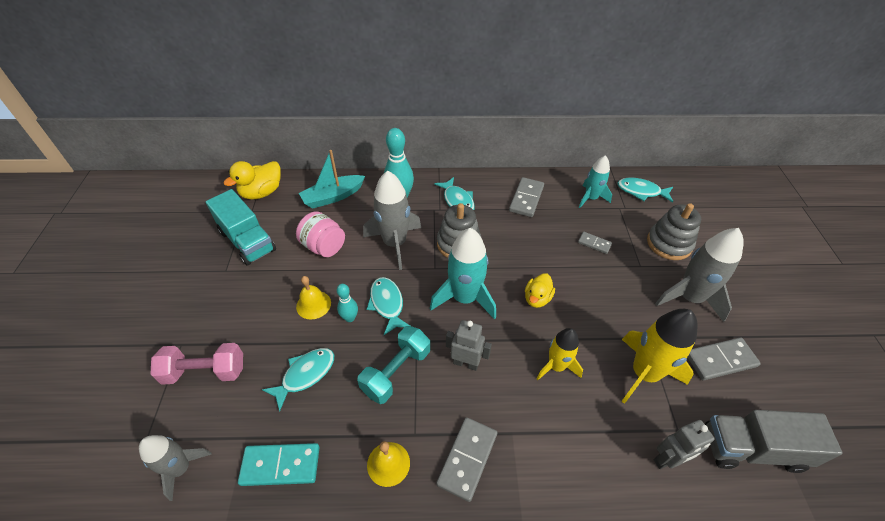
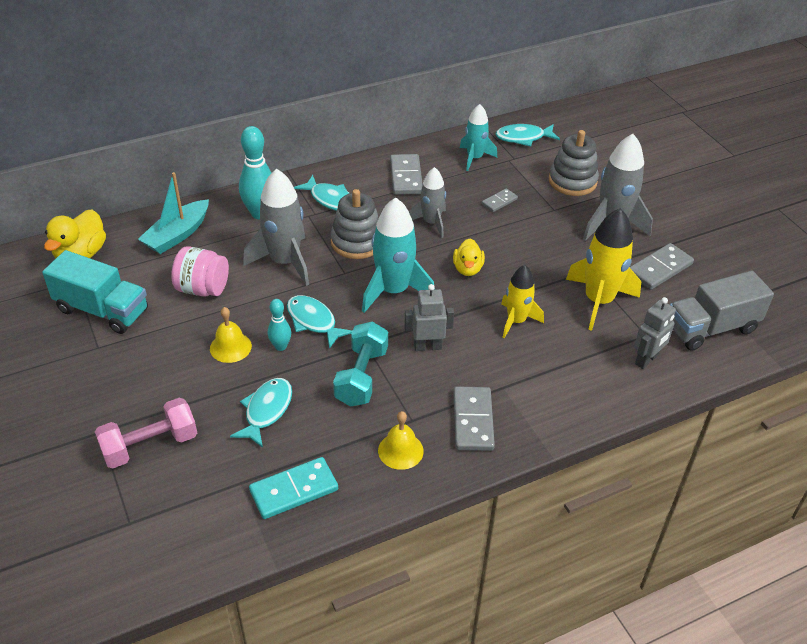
camera: 25 degrees left, 5 degrees down
grey rocket [139,435,212,501] -> grey rocket moved to [409,167,446,238]
grey domino [578,232,612,254] -> grey domino turned 45 degrees counterclockwise [482,188,518,212]

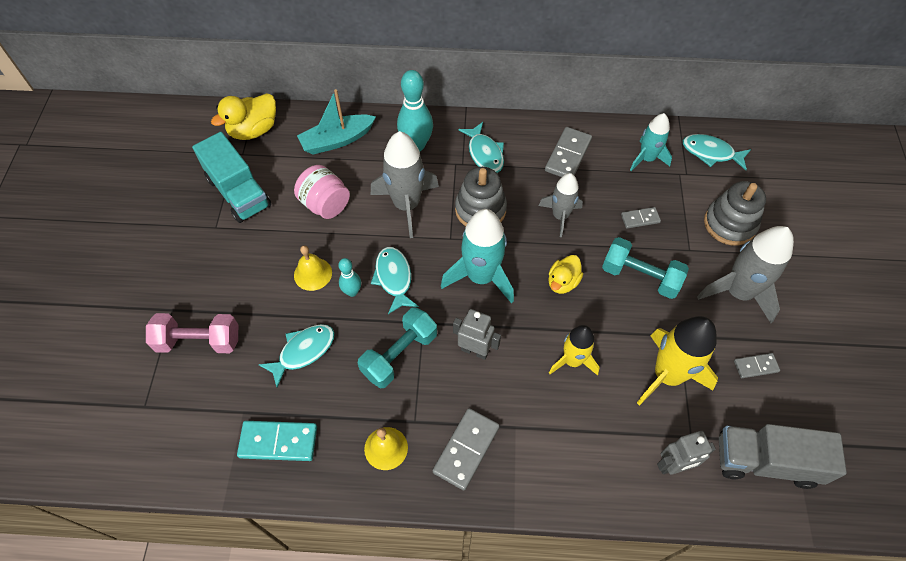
camera: 30 degrees right, 15 degrees up
grey domino [630,243,694,290] -> grey domino [734,353,780,378], size x0.58
none -> turquoise dumbbell [602,237,689,299]

